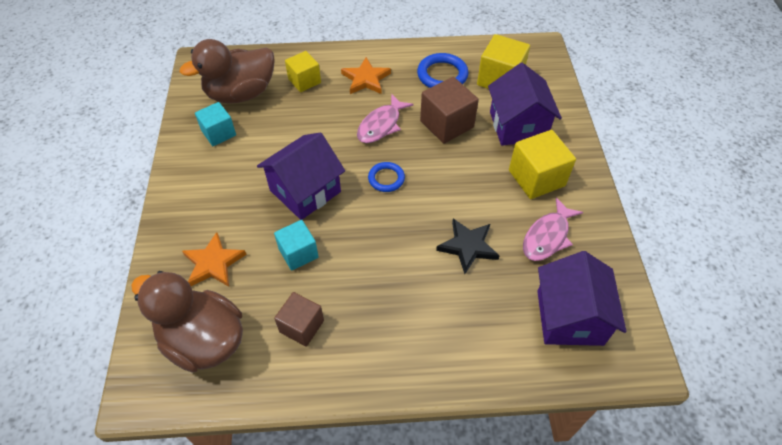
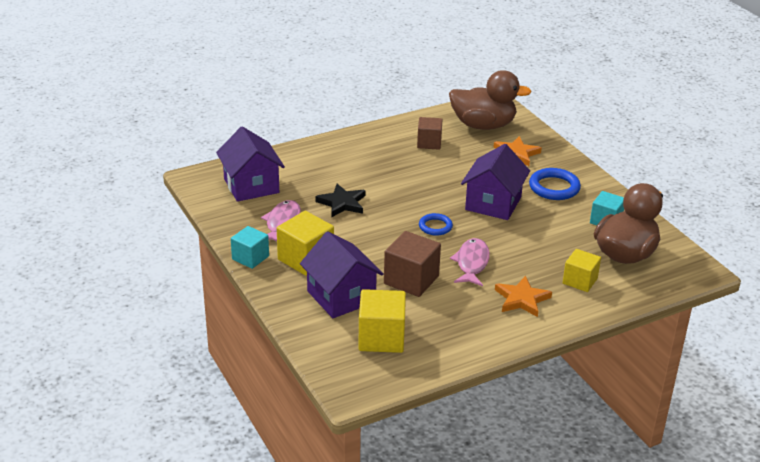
camera: 155 degrees right, 20 degrees down
turquoise cube [274,220,319,271] -> turquoise cube moved to [231,226,269,269]
blue ring [417,53,468,88] -> blue ring moved to [529,168,581,200]

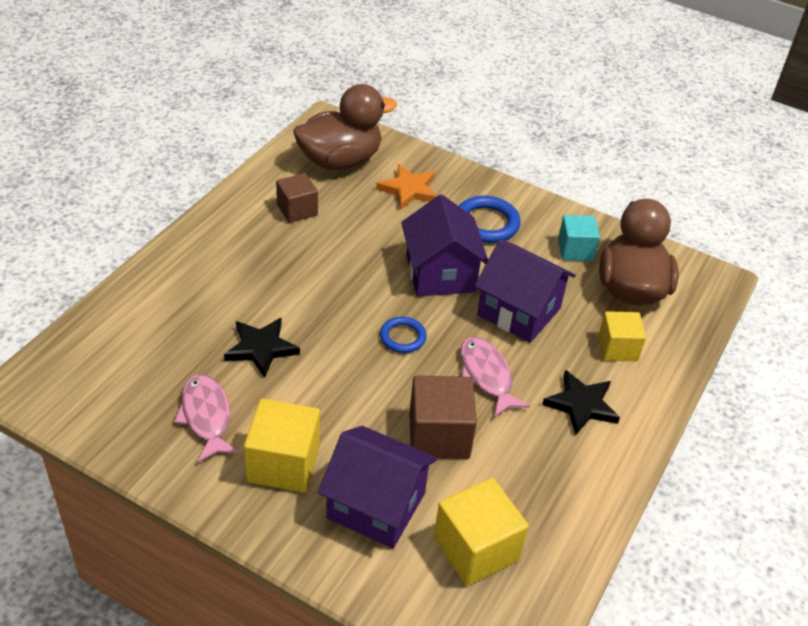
camera: 35 degrees left, 10 degrees up
purple house [216,126,285,202] -> purple house moved to [475,239,576,343]
turquoise cube [231,226,269,269] -> none
orange star [495,276,552,317] -> black star [542,370,620,435]

